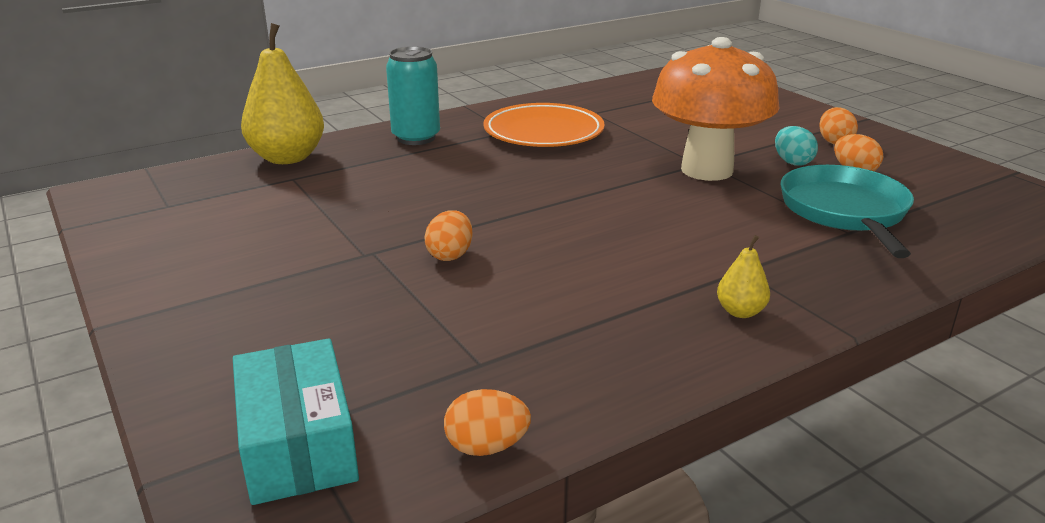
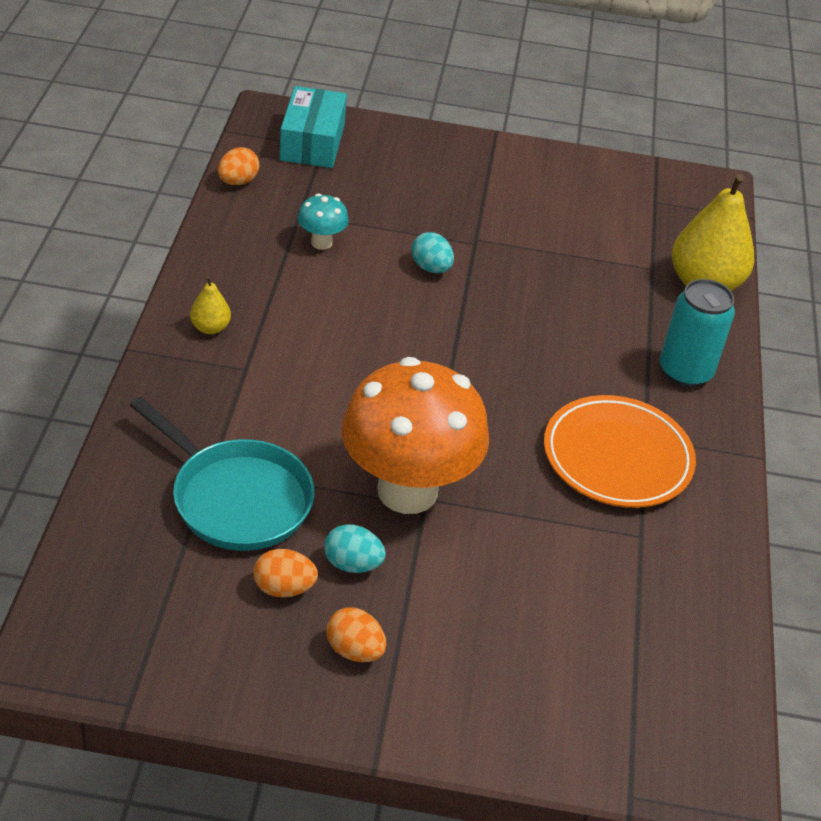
camera: 125 degrees right, 15 degrees up
turquoise box [233,338,359,505] -> turquoise box turned 75 degrees clockwise [280,86,347,168]
orange egg [424,210,473,261] -> turquoise egg [411,232,454,273]
none -> turquoise mushroom [298,193,349,250]

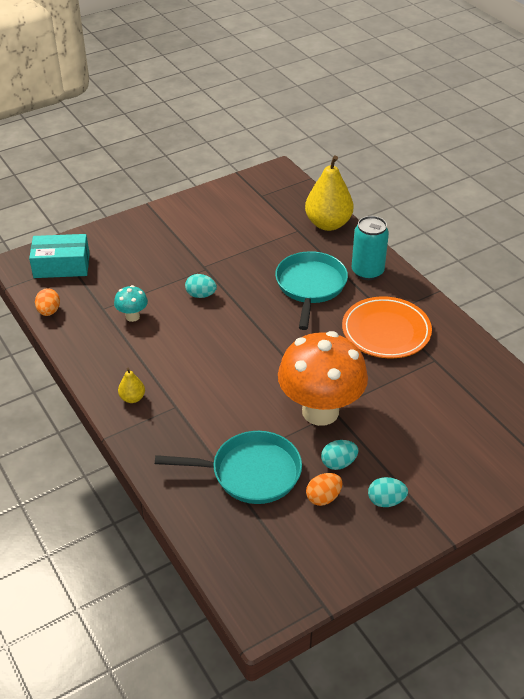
camera: 35 degrees left, 0 degrees up
turquoise box [280,86,347,168] -> turquoise box turned 60 degrees counterclockwise [29,234,90,278]
orange egg [326,607,386,662] -> turquoise egg [368,477,408,507]
none -> turquoise pan [275,251,348,330]

